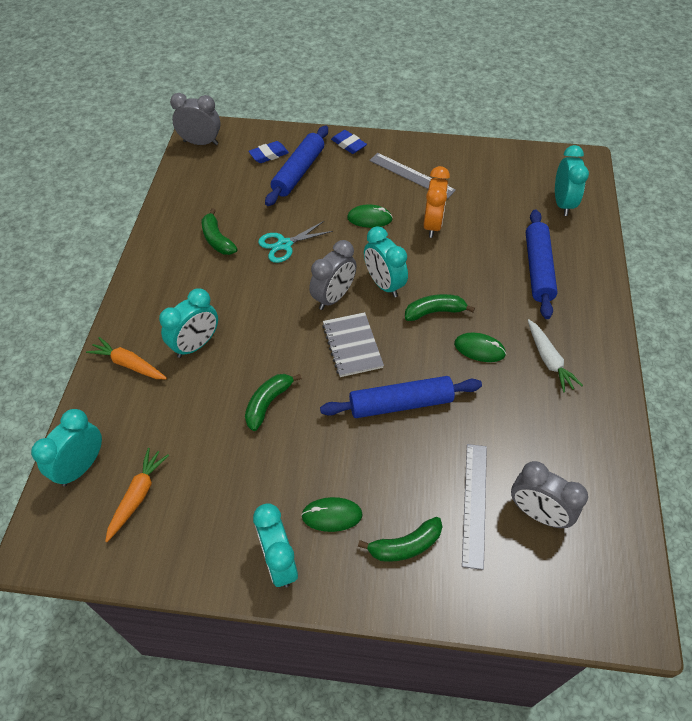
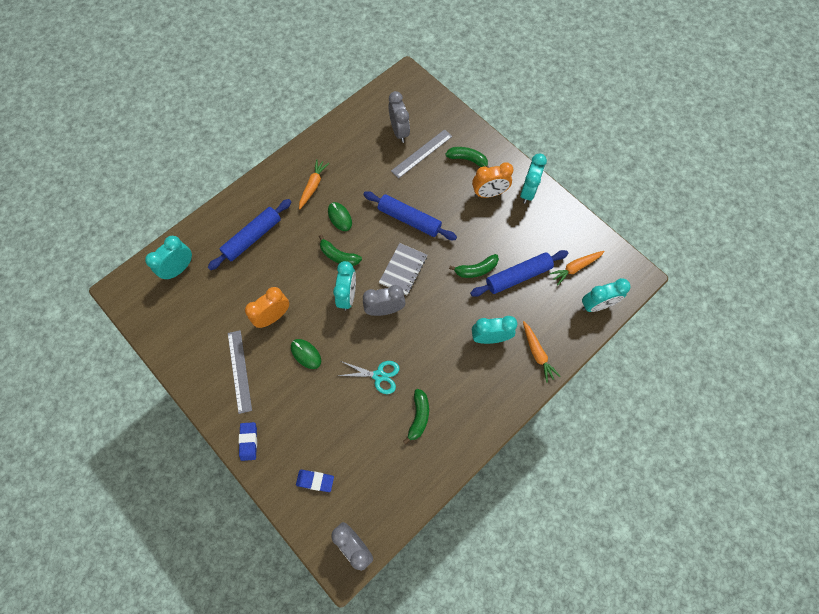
camera: 140 degrees left, 15 degrees up
blue rolling pin [265,126,328,206] -> blue rolling pin moved to [470,250,568,297]
green mouse [301,497,363,532] -> orange clock [472,163,514,198]
white carrot [528,319,583,393] -> orange carrot [299,159,329,210]

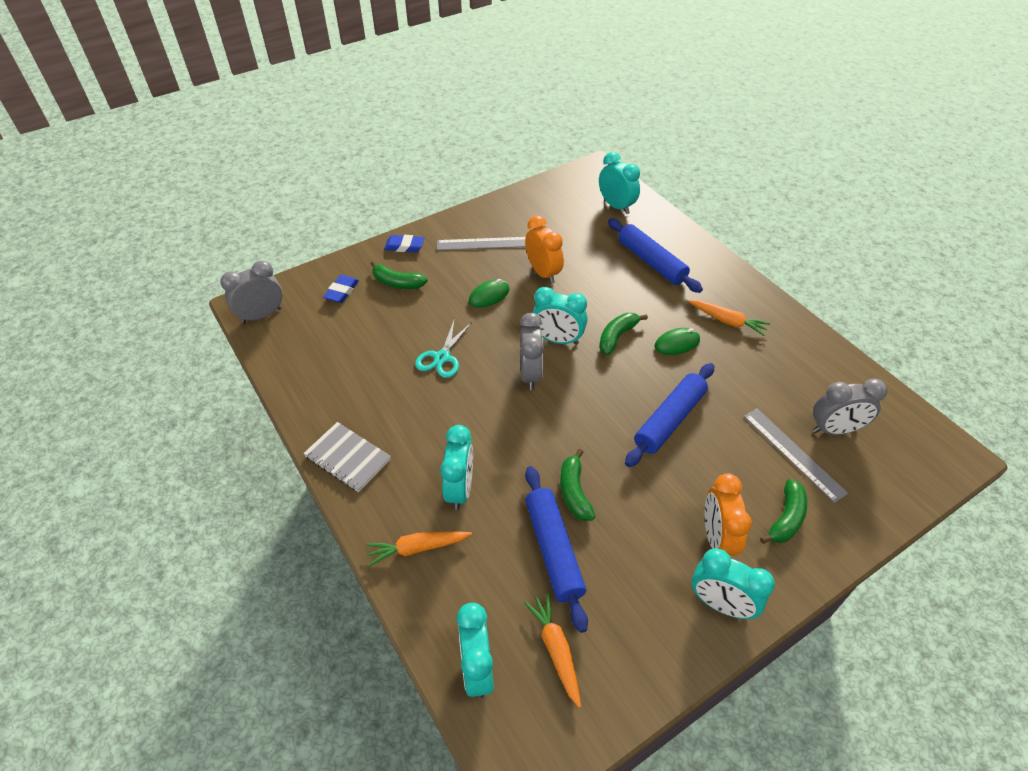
camera: 100 degrees right, 20 degrees down
grey notebook [379,243,427,295] -> grey notebook moved to [303,422,391,492]
green banana [403,389,429,444] -> green banana moved to [371,261,428,289]

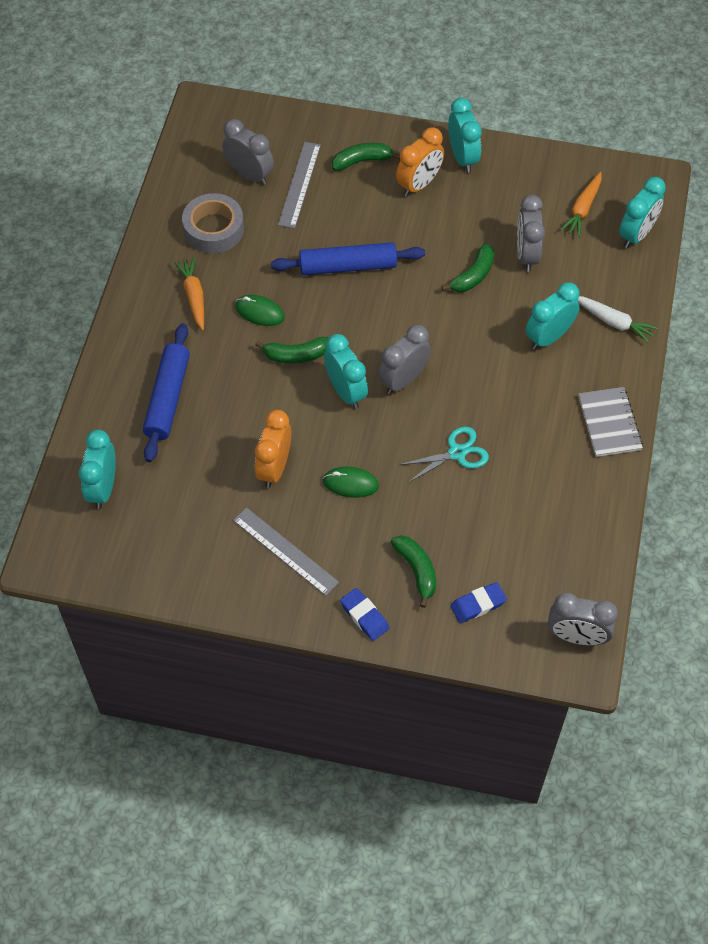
camera: 135 degrees left, 10 degrees up
orange carrot [366,532,472,566] -> white carrot [577,296,658,344]
blue rolling pin [525,466,588,633] -> grey clock [517,195,545,272]
none -> grey tape [182,193,244,253]

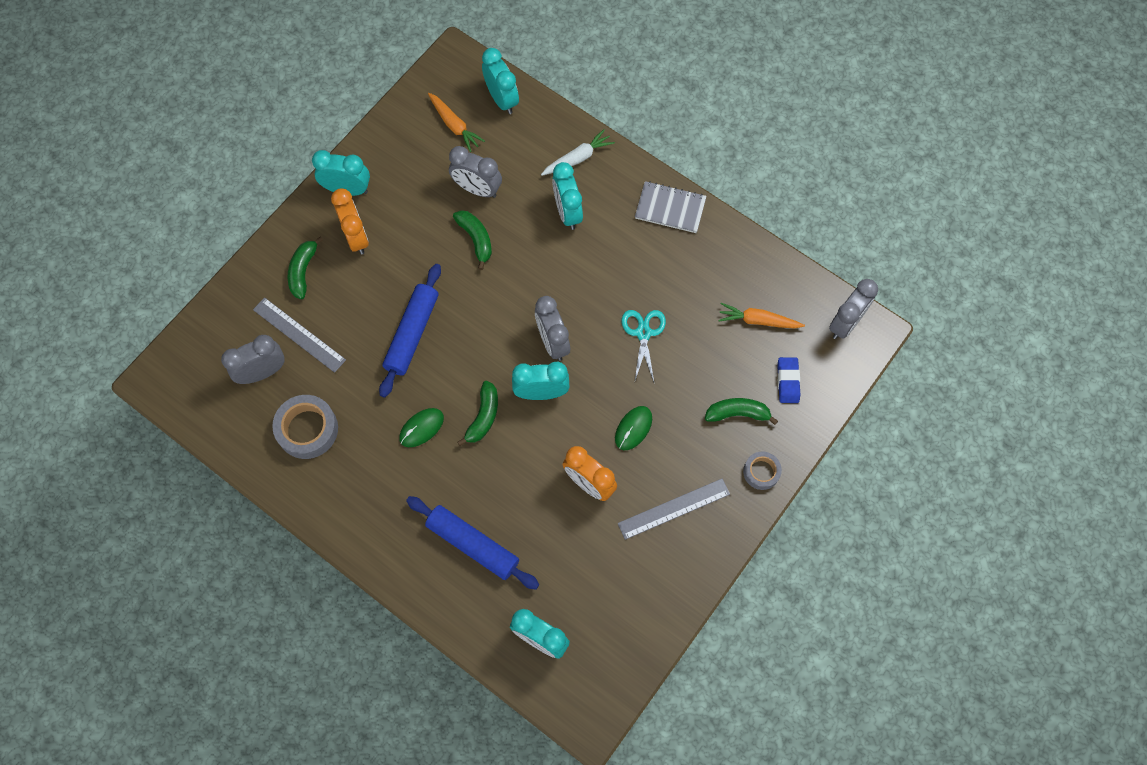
camera: 65 degrees left, 10 degrees up
orange carrot [174,257,204,330] -> orange carrot moved to [718,303,805,329]
blue eraser [340,588,389,641] -> grey tape [743,452,782,490]

